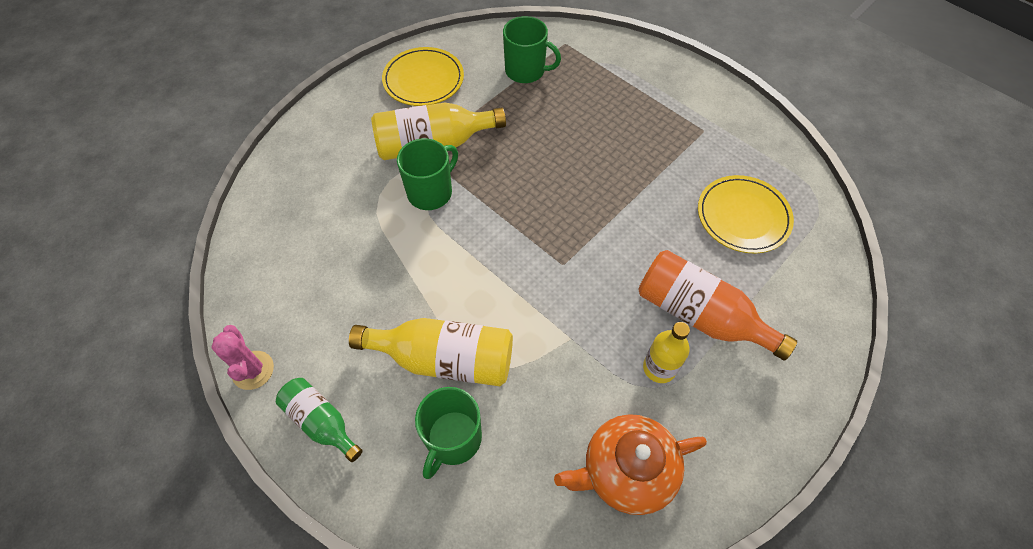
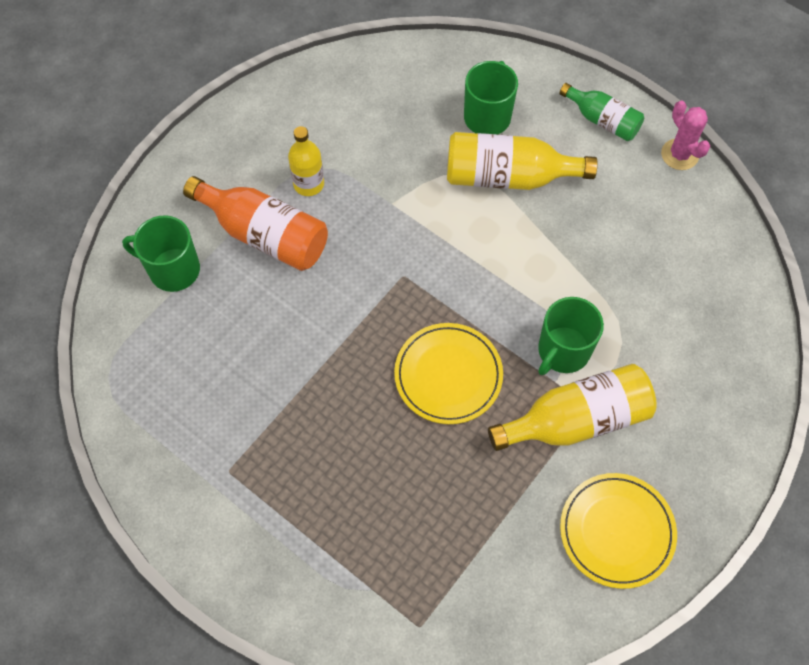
camera: 175 degrees right, 5 degrees up
green mug [503,16,561,83] -> green mug moved to [122,215,200,292]
orange teapot [554,414,707,515] -> none
yellow plate [698,175,794,253] -> yellow plate moved to [394,323,503,424]

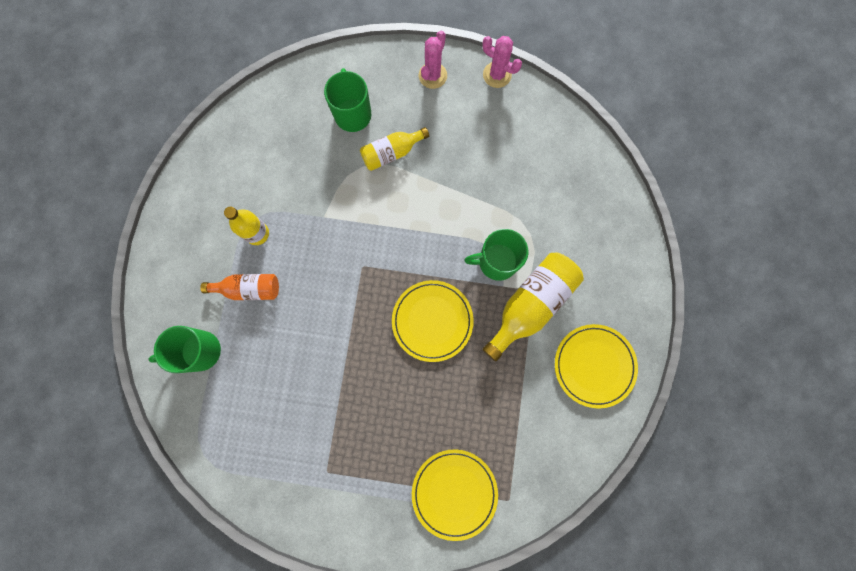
camera: 30 degrees left, 15 degrees up
orange bottle [183,176,328,271] -> orange bottle [200,274,279,300], size x0.61
yellow bottle [447,132,598,190] -> yellow bottle [360,127,429,171], size x0.61
green mug [538,297,604,375] -> green mug turned 75 degrees clockwise [464,229,528,281]
green bottle [559,83,644,141] -> pink cactus [419,31,447,89]
none -> yellow plate [412,449,498,541]

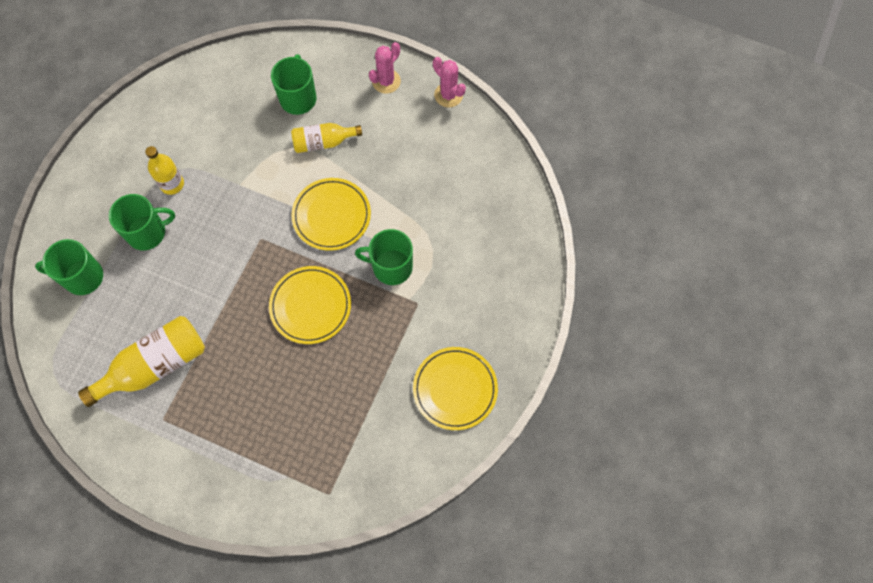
camera: 15 degrees right, 10 degrees down
orange bottle [200,274,279,300] -> green mug [109,194,175,250]
yellow plate [412,449,498,541] -> yellow plate moved to [291,178,371,251]
yellow bottle [482,253,584,362] -> yellow bottle moved to [78,316,205,407]

